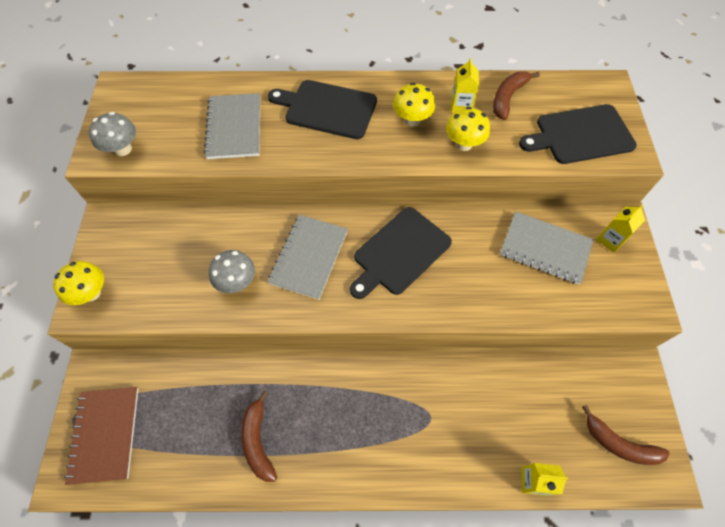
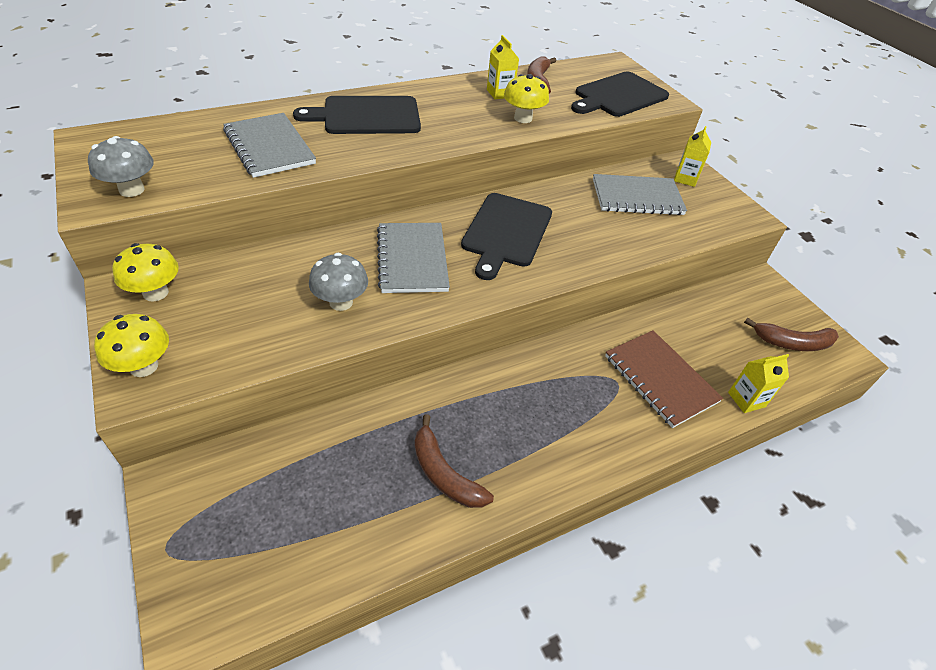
camera: 30 degrees left, 15 degrees down
brown notebook [64,387,139,485] -> brown notebook moved to [605,330,723,428]
yellow mushroom [393,83,435,127] -> yellow mushroom moved to [112,243,179,301]

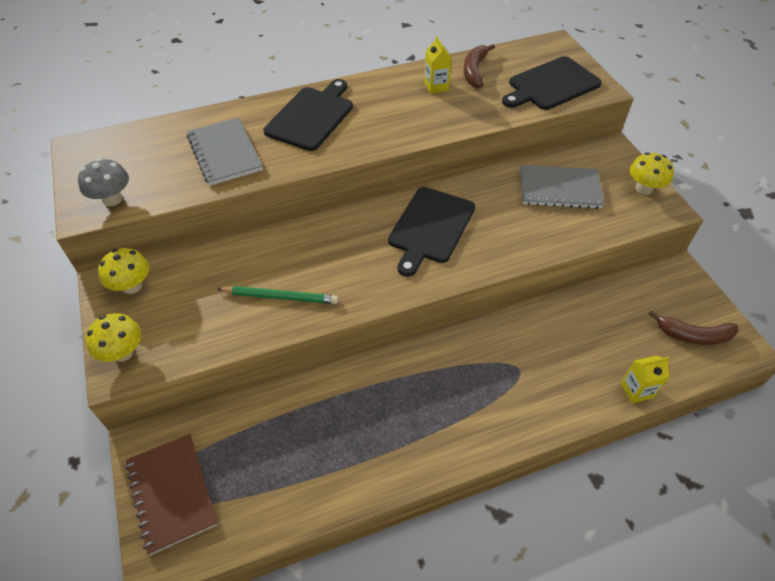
camera: 10 degrees right, 5 degrees up
black cutting board [293,96,421,134] -> black cutting board turned 120 degrees clockwise [263,79,353,151]
grey mushroom [309,253,368,311] -> green pencil [218,286,338,304]
grey notebook [377,223,450,293] -> none
brown banana [415,414,494,508] -> none
yellow mushroom [504,74,549,123] -> yellow mushroom moved to [629,152,674,195]
brown notebook [605,330,723,428] -> brown notebook moved to [125,434,218,555]
yellow carton [674,126,711,187] -> none

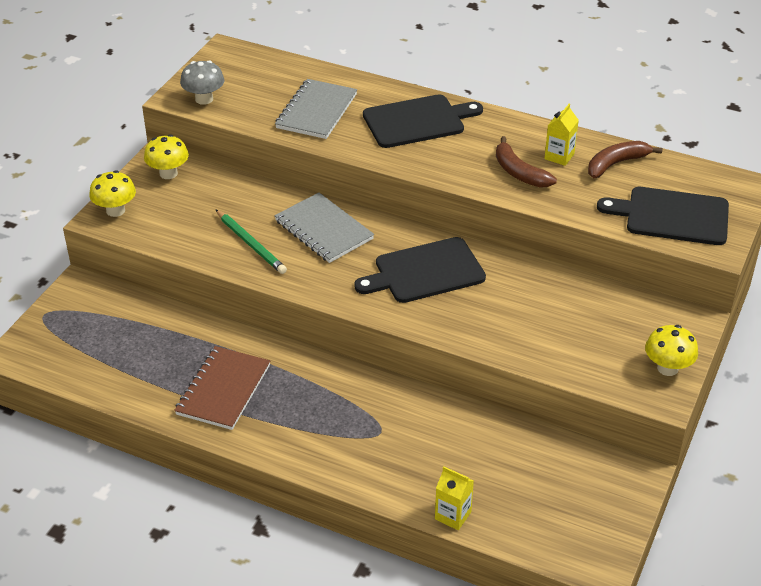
camera: 45 degrees right, 10 degrees down
brown notebook [125,434,218,555] -> brown notebook moved to [174,346,270,430]
grey notebook [520,165,604,209] -> grey notebook moved to [274,192,374,263]
brown banana [649,311,738,345] -> brown banana moved to [496,136,557,188]

